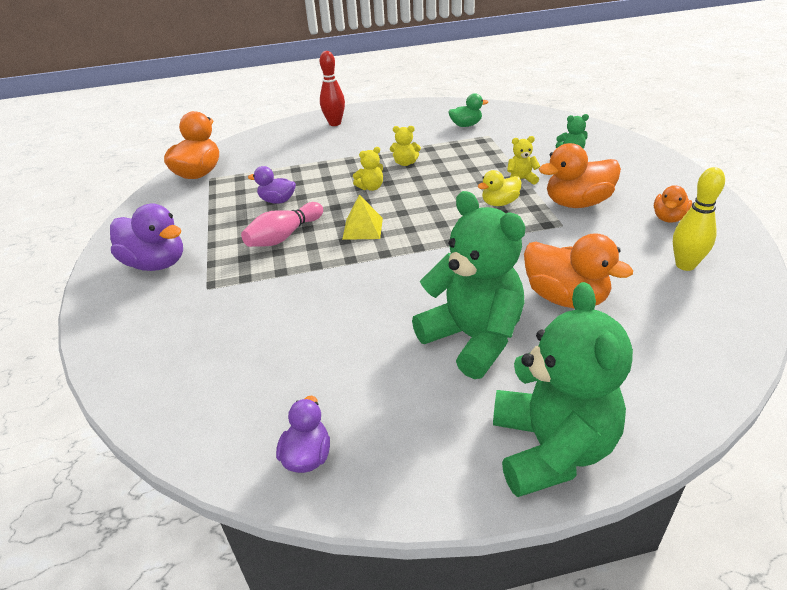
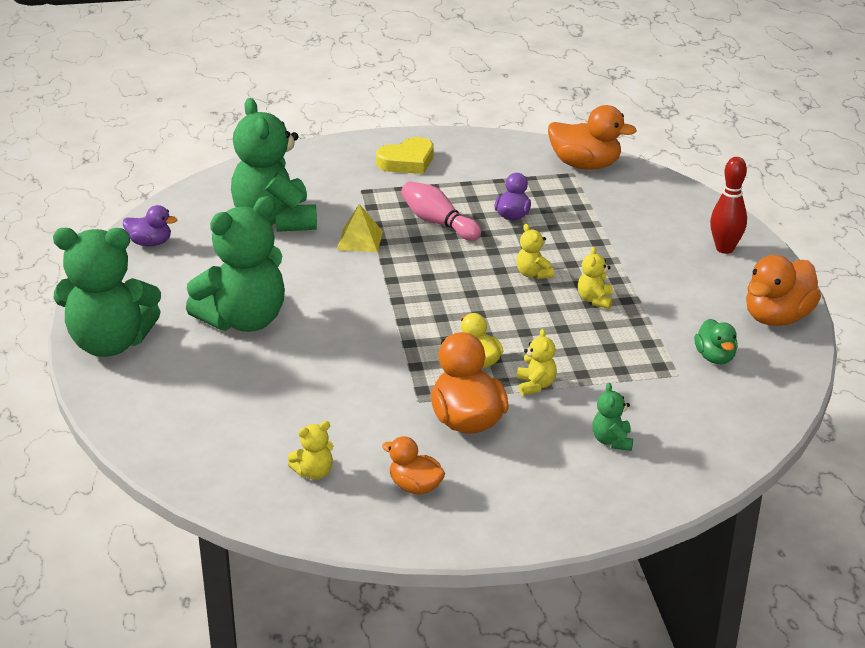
camera: 90 degrees right, 5 degrees down
purple duck [110,204,183,271] -> yellow heart [376,137,434,174]
yellow pyramid [342,195,383,240] -> yellow pyramid moved to [337,204,383,252]
orange duck [524,233,633,308] -> orange duck moved to [746,255,821,326]
yellow bowling pin [673,167,725,271] -> yellow teddy bear [288,421,333,480]
none -> green teddy bear [231,98,317,232]

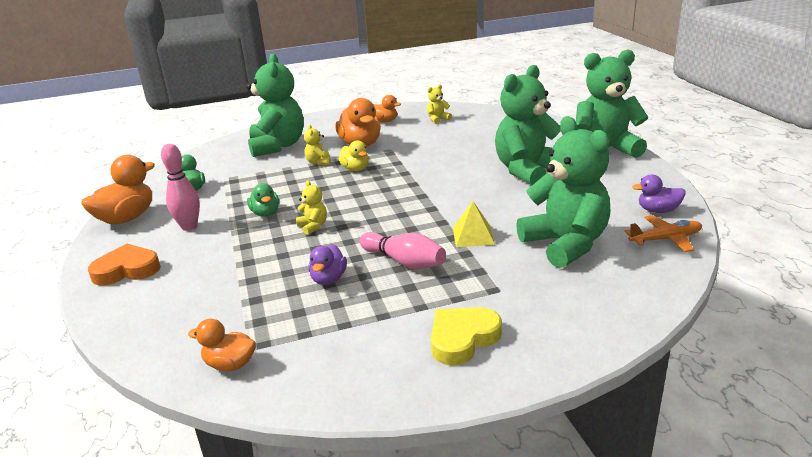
camera: 175 degrees right, 5 degrees down
orange duck [548,105,637,170] -> orange duck [188,319,256,371], size x0.59
yellow teddy bear [578,247,613,309] -> green duck [247,183,279,217]
green teddy bear [592,383,633,451] -> green teddy bear [247,53,304,157], size x2.44
red bowling pin [710,157,747,254] -> orange heart [88,244,161,286]
none -> pink bowling pin [161,144,200,231]
none -> orange plane [624,215,702,252]

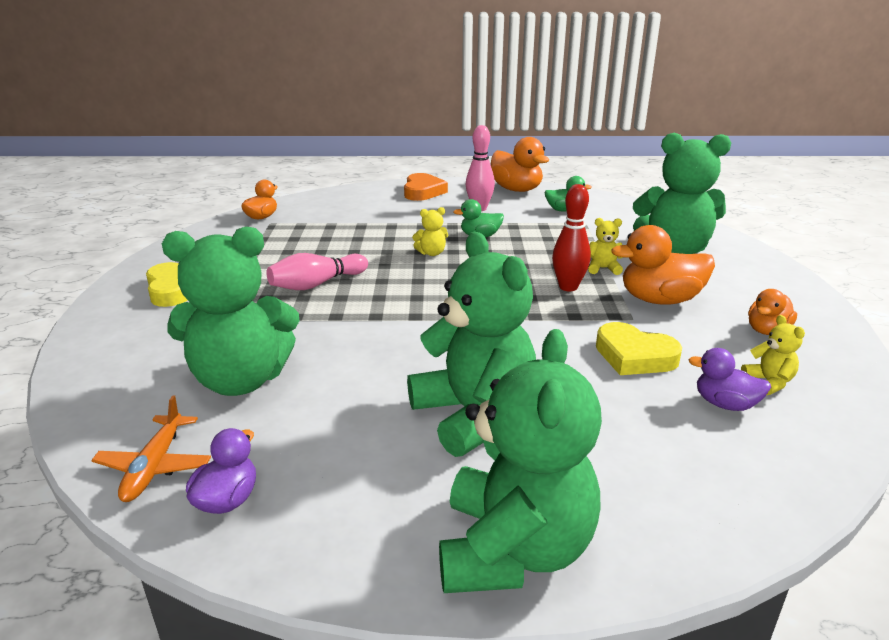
camera: 105 degrees right, 0 degrees up
purple duck [308,244,347,285] -> purple duck moved to [688,348,771,411]
yellow duck [339,140,369,171] -> red bowling pin [552,184,591,291]
yellow pyramid [453,201,495,247] -> none
none -> yellow heart [596,322,682,375]

